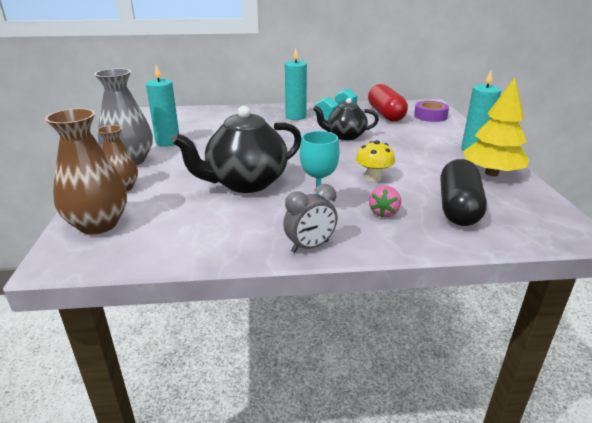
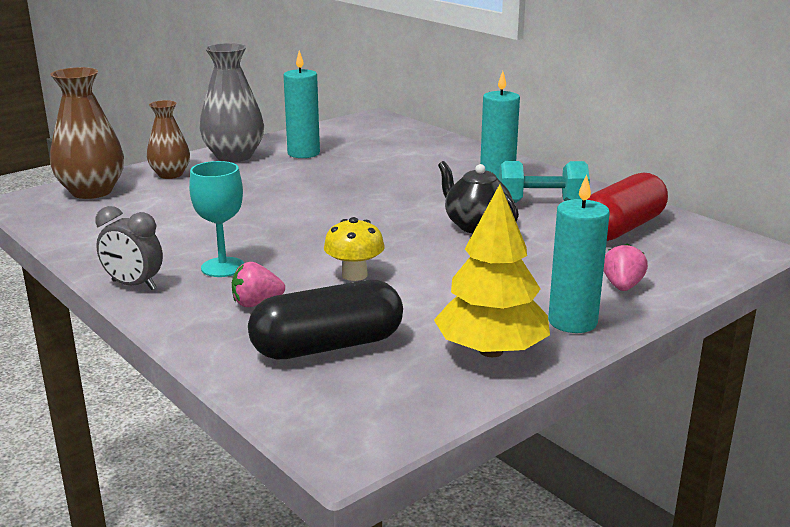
camera: 55 degrees right, 5 degrees down
black teapot [171,106,302,193] -> none
purple tape [414,101,449,122] -> none
none -> pink strawberry [603,243,648,291]

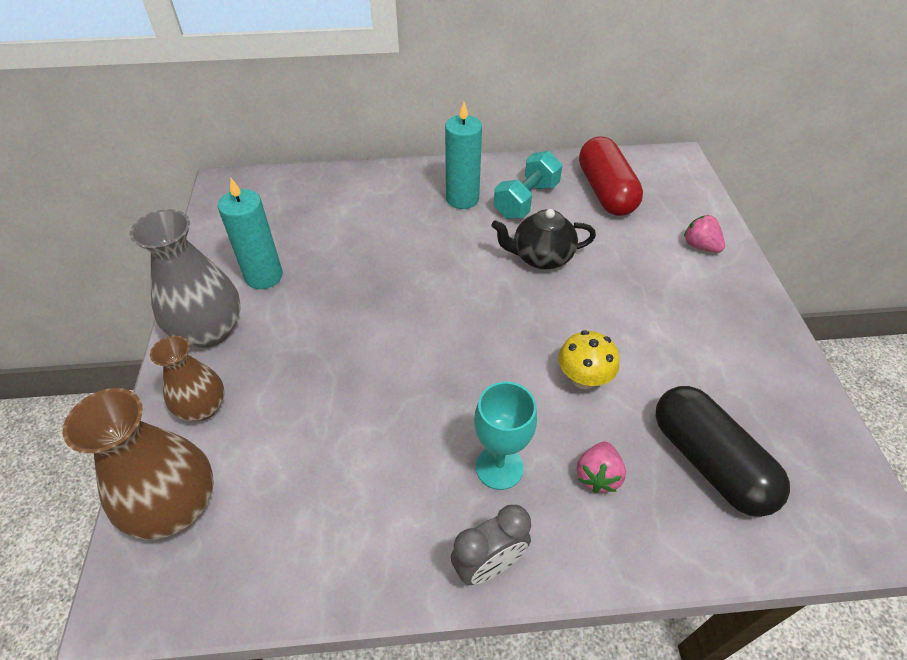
camera: 55 degrees left, 25 degrees up
black capsule [248,280,403,359] -> black capsule turned 45 degrees counterclockwise [656,386,790,517]
yellow tree [434,184,550,357] -> none
turquoise candle [548,174,610,333] -> none

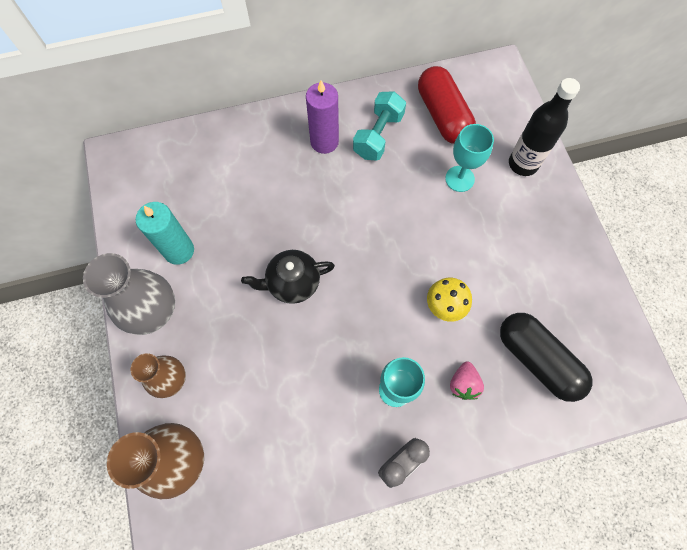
camera: 10 degrees left, 20 degrees up
turquoise candle [445,102,482,209] -> purple candle [306,80,339,154]
black teapot [491,209,596,269] -> black teapot moved to [241,250,335,304]
pink strawberry [684,215,725,253] -> black bottle [509,78,580,176]
none -> turquoise goblet [445,124,494,192]

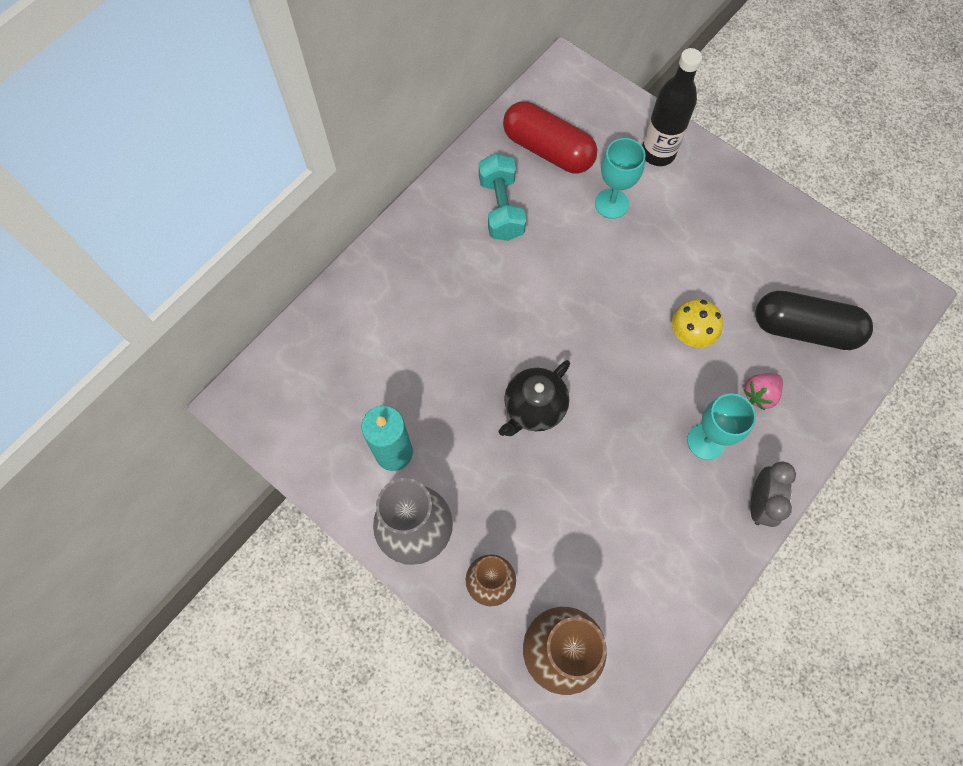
camera: 35 degrees left, 0 degrees up
purple candle [306,80,339,154] -> none
pink strawberry [450,362,484,400] -> pink strawberry turned 75 degrees clockwise [743,373,783,410]

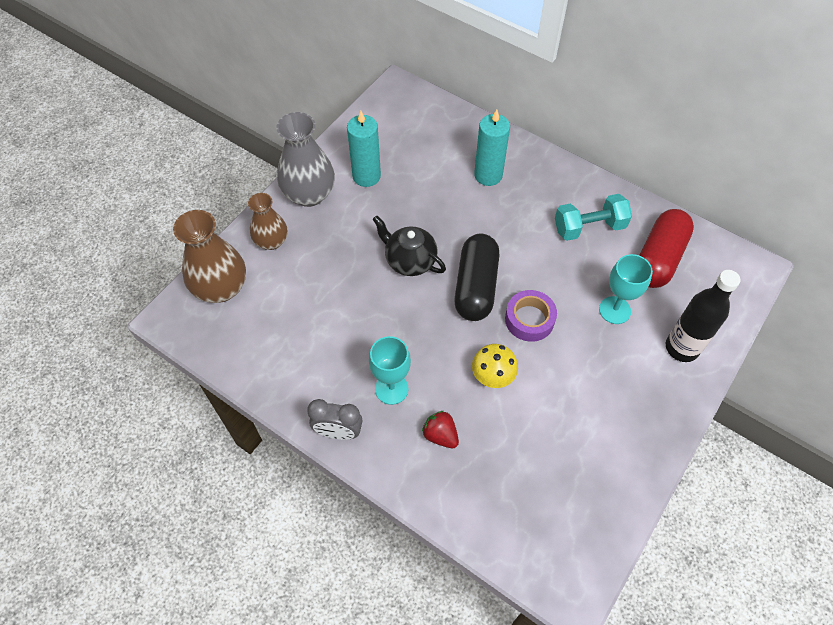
camera: 85 degrees right, 10 degrees down
pink strawberry [743,373,783,410] -> red strawberry [422,411,459,448]
black capsule [755,291,873,350] -> black capsule moved to [455,234,499,321]
none -> turquoise candle [474,110,510,186]
none -> purple tape [505,290,557,342]

